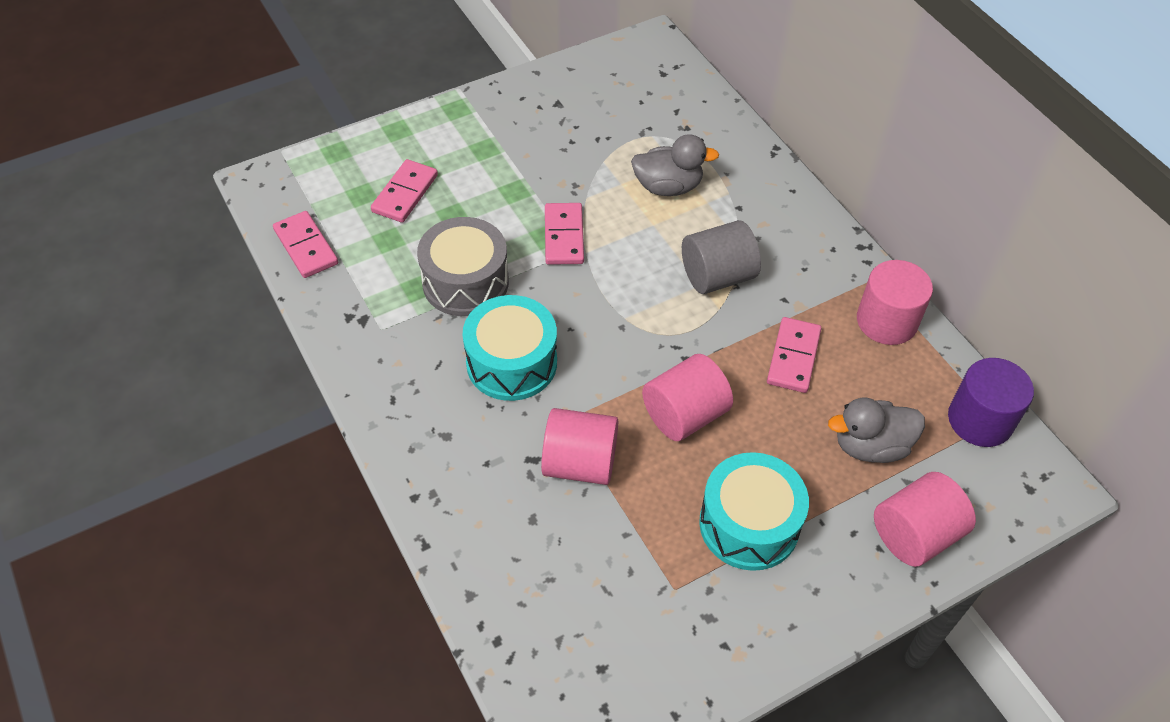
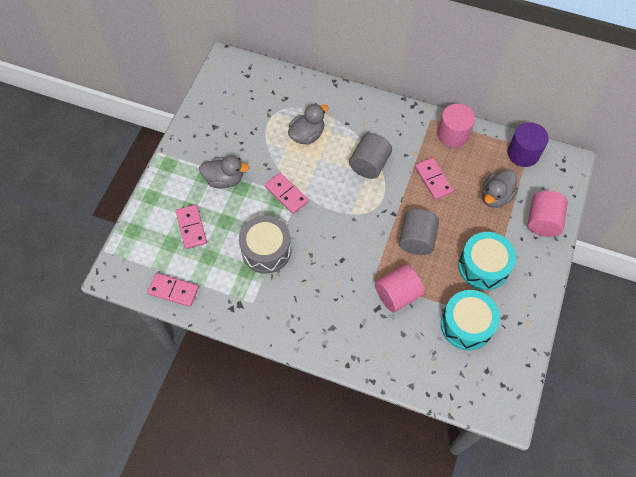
camera: 40 degrees left, 10 degrees up
turquoise drum [463,295,557,401] -> turquoise drum moved to [441,290,500,350]
pink cylinder [642,354,733,441] -> grey cylinder [399,209,439,255]
none -> grey duck [199,155,249,189]

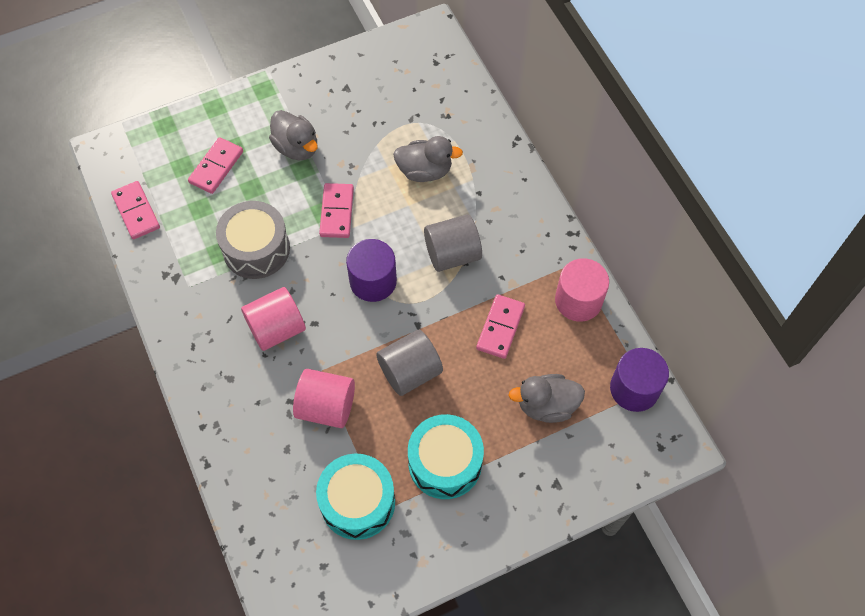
camera: 45 degrees right, 0 degrees up
pink cylinder [528,191,568,237] -> pink cylinder moved to [241,287,306,351]
none -> purple cylinder [346,239,397,302]

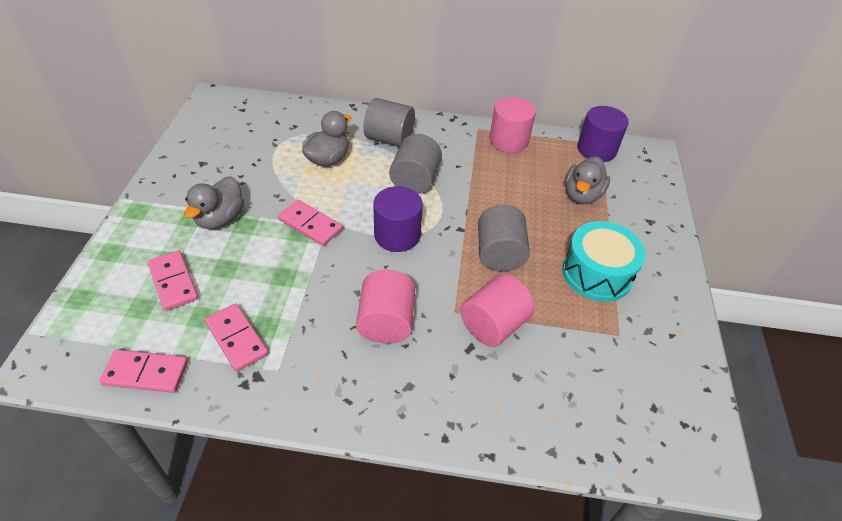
camera: 60 degrees left, 15 degrees down
grey drum [216,201,290,279] -> none
grey duck [269,110,318,160] -> grey duck turned 120 degrees clockwise [184,176,244,229]
turquoise drum [316,454,395,540] -> none
pink domino [476,294,525,359] -> pink domino moved to [205,303,268,372]
none -> grey cylinder [363,98,415,147]

